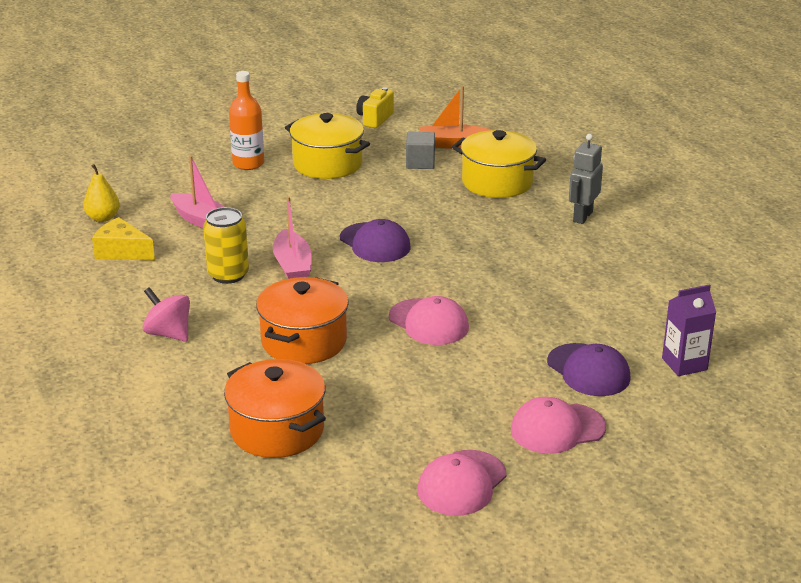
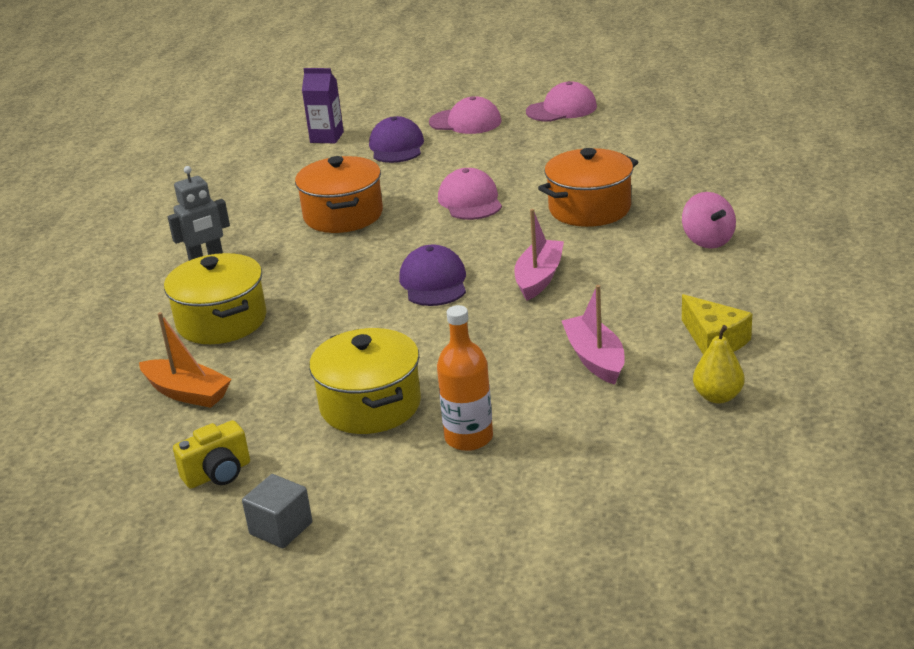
camera: 145 degrees left, 0 degrees up
yellow can [203,207,249,284] -> none
orange pot [224,359,326,458] -> orange pot moved to [295,156,383,233]
grey cube [406,132,435,169] -> grey cube moved to [242,474,312,548]

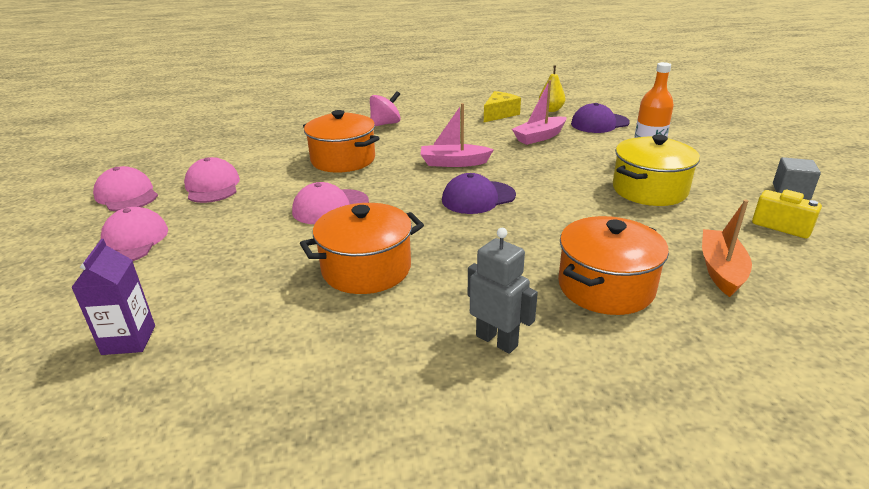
camera: 110 degrees left, 0 degrees up
yellow pot [164,253,267,344] -> orange pot [558,216,669,315]
purple cap [369,116,424,163] -> purple cap moved to [571,103,630,133]
none -> pink cap [184,157,240,203]

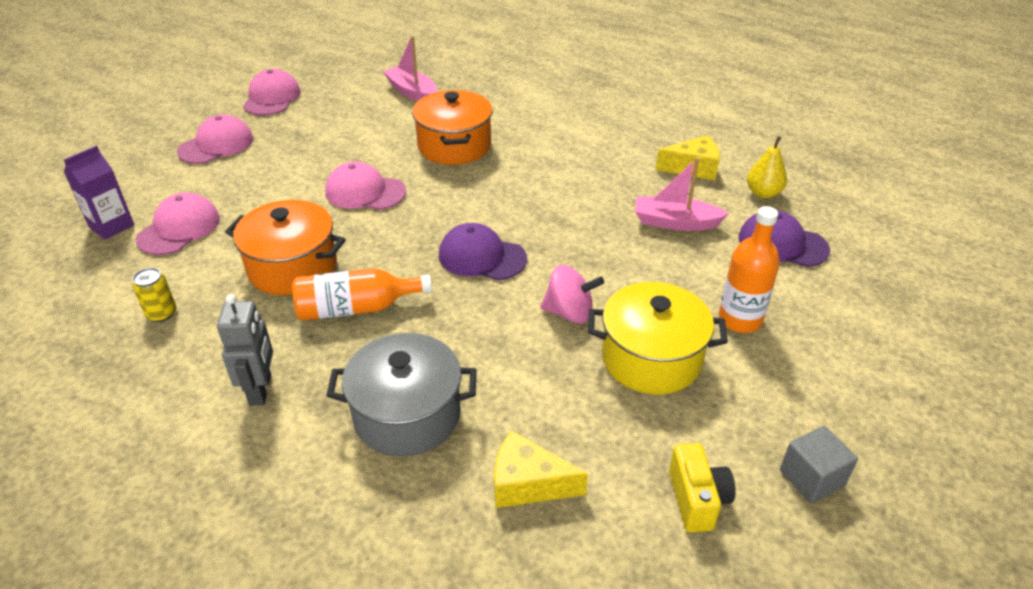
camera: 45 degrees right, 10 degrees up
pink cap [184,157,240,203] -> pink cap moved to [135,193,220,255]
pink spinning top [370,91,401,126] -> pink spinning top moved to [540,265,604,324]
pink boat [421,103,494,167] -> pink boat moved to [383,36,437,101]
orange pot [558,216,669,315] -> grey pot [326,333,477,457]
orange boat [702,200,752,297] -> yellow cheese [494,430,588,508]
none -> yellow can [132,268,176,322]
none -> orange bottle [292,268,432,321]

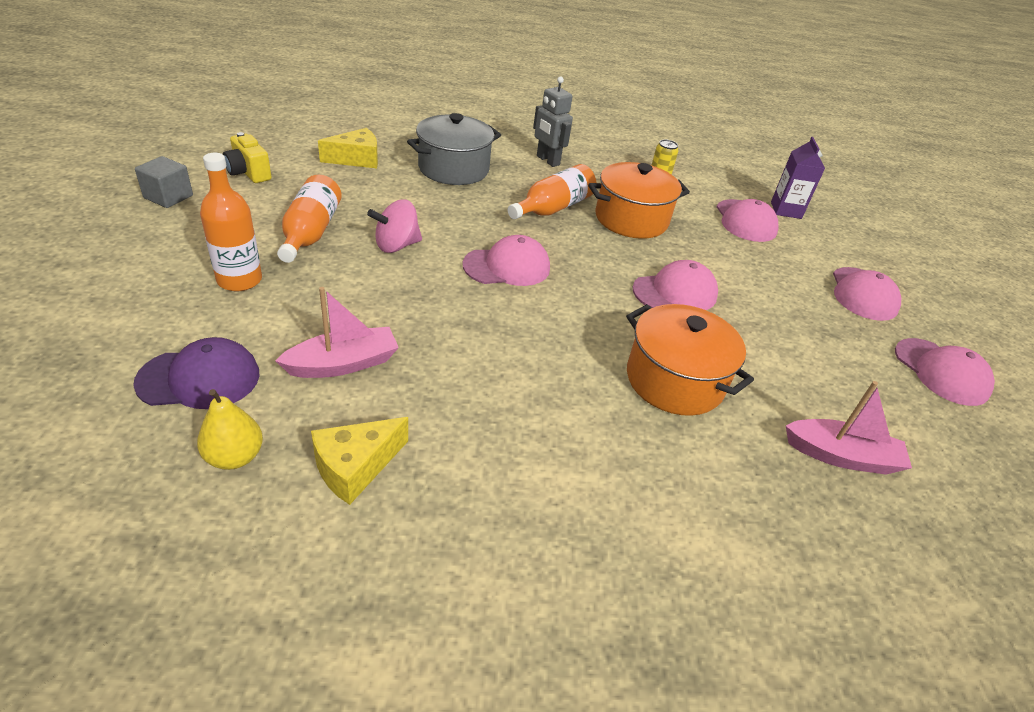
camera: 140 degrees right, 0 degrees up
purple cap [439,223,527,280] -> pink cap [463,235,550,286]
yellow pot [588,282,728,394] -> orange bottle [277,175,342,263]

